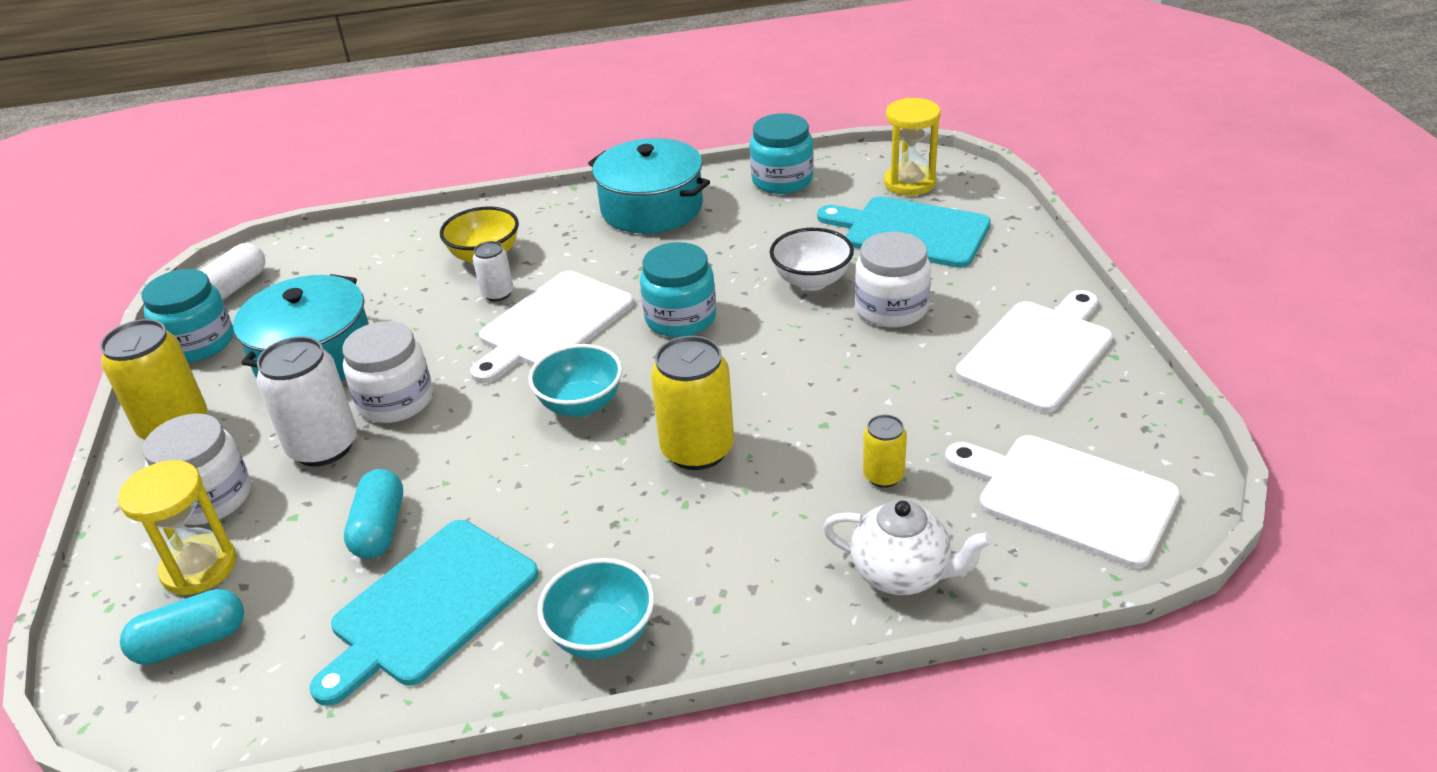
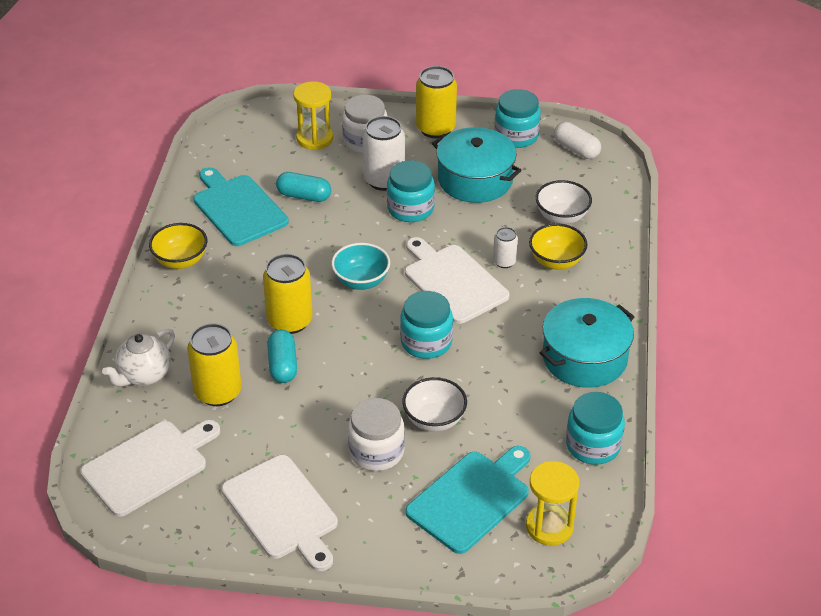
camera: 105 degrees right, 5 degrees up
turquoise capsule [120,589,244,665] -> turquoise capsule moved to [267,330,297,383]
white jar [342,321,433,423] -> turquoise jar [387,160,435,222]
turquoise bowl [537,558,654,659] -> yellow bowl [149,223,207,269]
yellow can [863,414,907,488] -> yellow can [187,323,242,406], size x1.87
none -> white bowl [536,180,592,224]

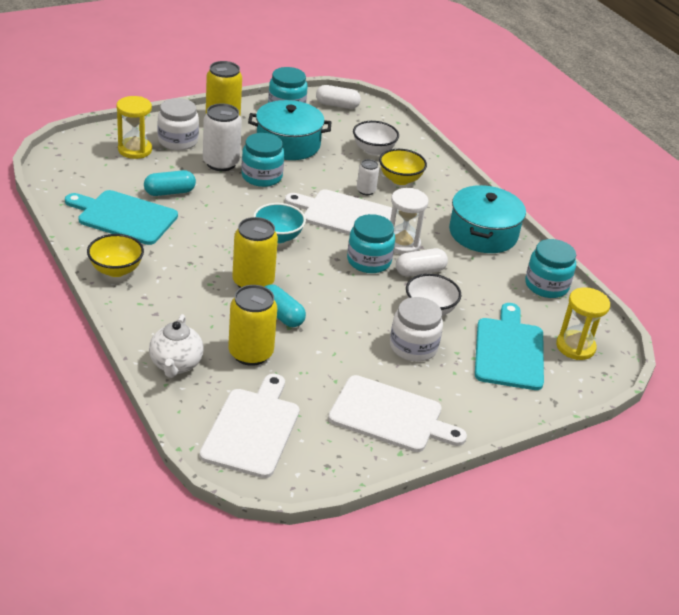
camera: 40 degrees left, 5 degrees down
none -> white hourglass [390,188,429,254]
none -> white capsule [396,248,448,277]

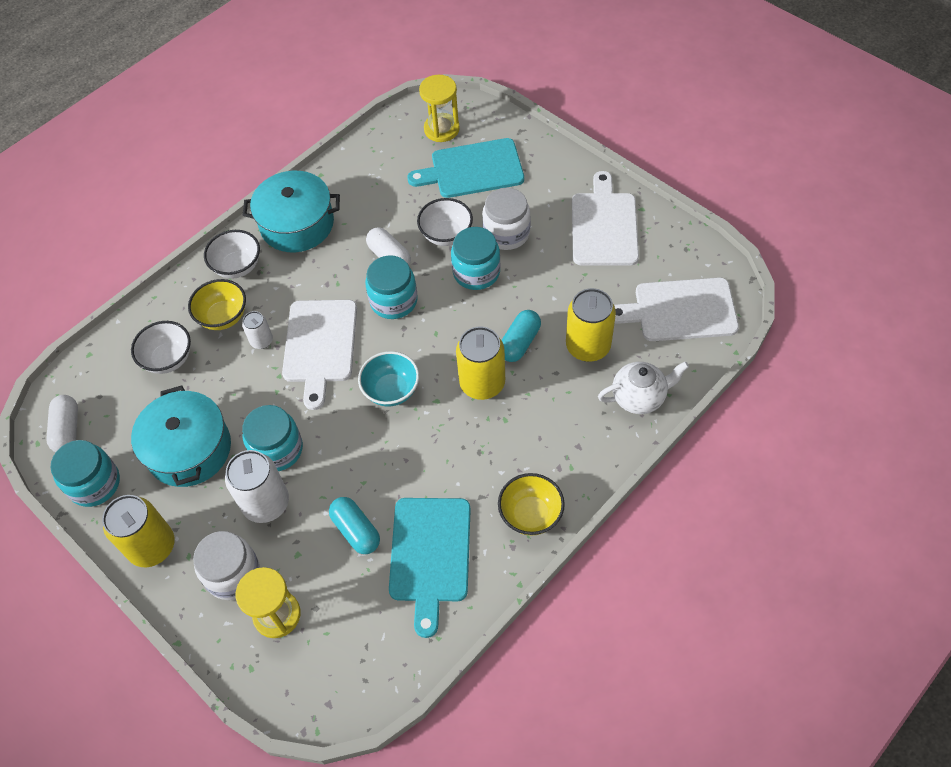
camera: 100 degrees left, 20 degrees up
white hourglass [390,188,429,254] -> none
turquoise jar [525,239,576,298] -> turquoise jar moved to [451,227,500,290]
none -> white bowl [204,230,260,279]

